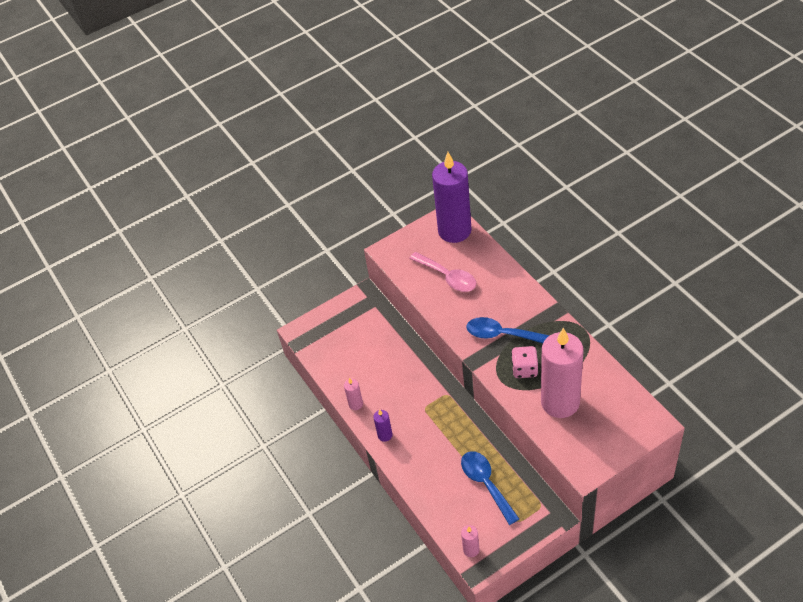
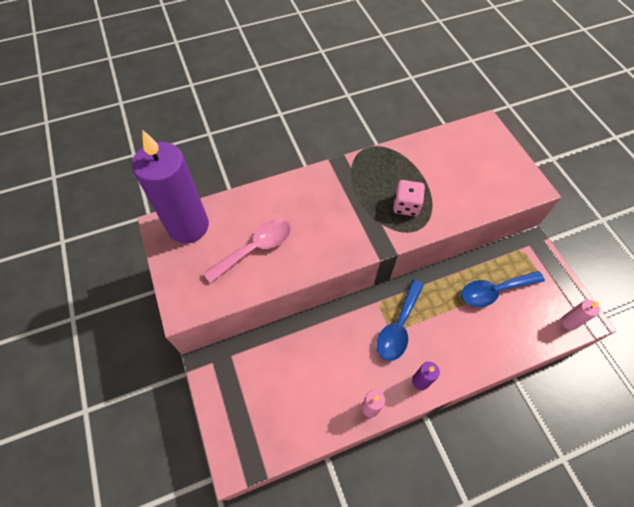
camera: 85 degrees left, 10 degrees up
blue spoon [466,317,550,343] -> blue spoon moved to [377,280,424,361]
pink candle [541,328,584,418] -> none

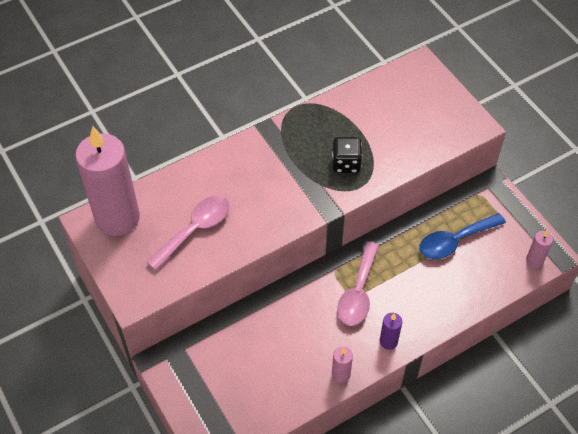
camera: 10 degrees left, 5 degrees down
purple candle [132,130,209,243] -> pink candle [75,126,140,236]
blue spoon [377,280,424,361] -> pink spoon [337,242,379,326]
pink dice [393,180,425,216] -> black dice [332,137,362,173]

